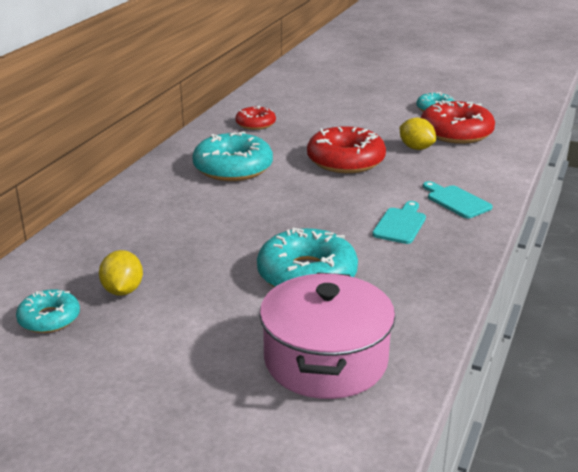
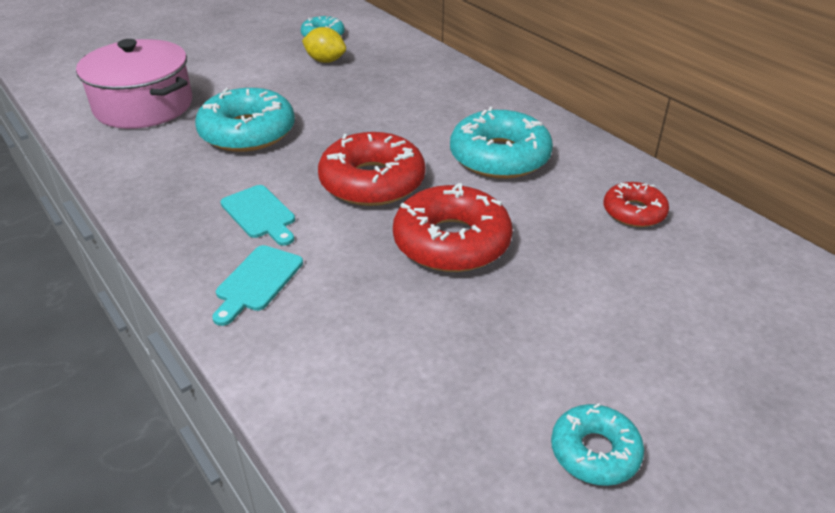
camera: 120 degrees right, 10 degrees up
yellow lemon [400,118,436,150] -> none
red donut [421,100,495,144] -> red donut moved to [318,132,425,206]
turquoise cutting board [423,181,493,218] -> turquoise cutting board turned 120 degrees clockwise [212,245,303,326]

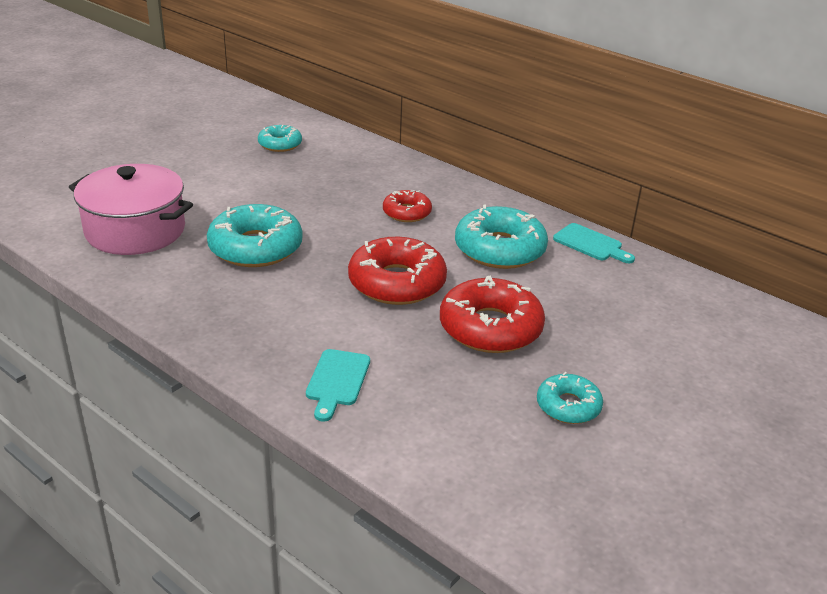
camera: 15 degrees left, 5 degrees down
turquoise cutting board [221,185,295,246] -> turquoise cutting board moved to [553,223,635,263]
yellow lemon [302,27,346,63] -> none
turquoise donut [551,403,644,486] -> turquoise donut moved to [537,372,603,424]
red donut [603,182,669,227] -> red donut moved to [383,190,432,222]

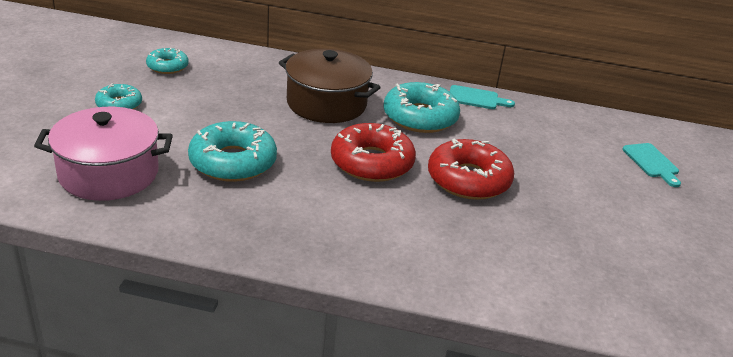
camera: 30 degrees left, 0 degrees up
turquoise cutting board [306,349,370,421] -> turquoise cutting board moved to [622,143,681,187]
red donut [383,190,432,222] -> brown pot [279,49,381,123]
turquoise donut [537,372,603,424] -> turquoise donut moved to [95,83,142,109]

